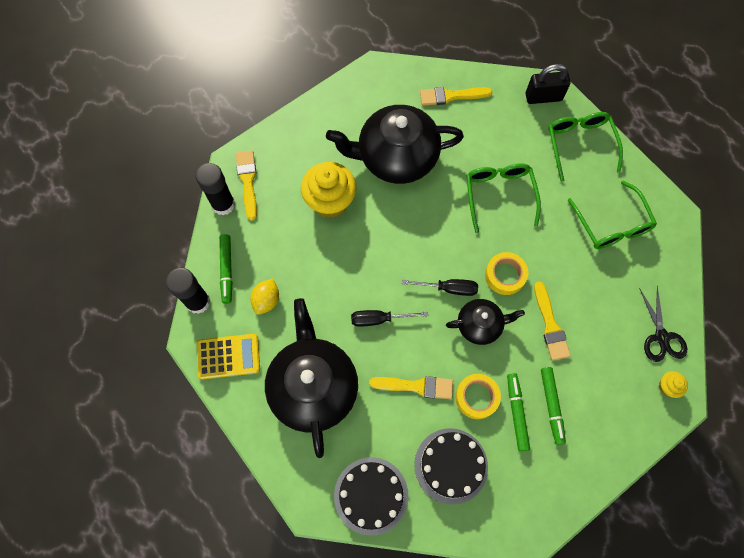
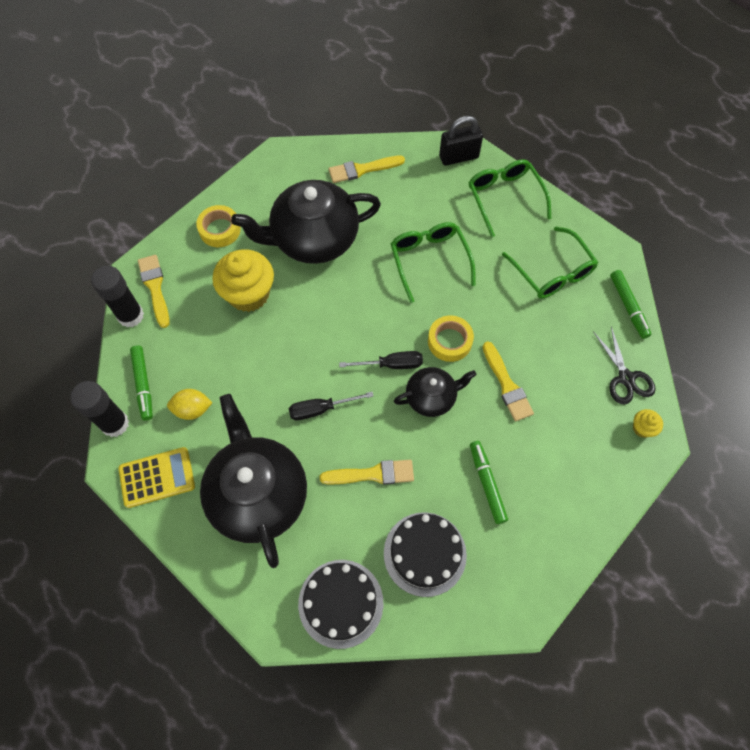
camera: 10 degrees left, 5 degrees down
yellow lemon [250,278,279,315] -> yellow lemon turned 75 degrees clockwise [167,389,212,420]
yellow tape [455,374,501,419] -> yellow tape moved to [196,205,241,247]
green marker [541,367,566,445] -> green marker moved to [610,270,652,339]

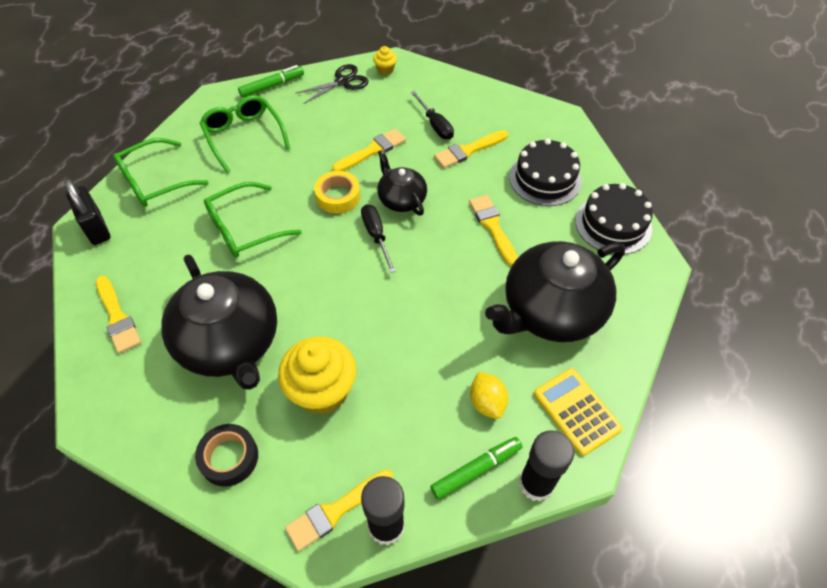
camera: 105 degrees left, 10 degrees down
yellow tape [196,205,241,247] -> black tape [195,424,258,487]
black screwdriver [289,392,373,420] -> black screwdriver moved to [411,91,454,140]
green marker [470,441,508,524] -> yellow brush [434,130,508,168]
green glasses [502,227,598,299] -> green glasses turned 75 degrees counterclockwise [200,95,290,173]

